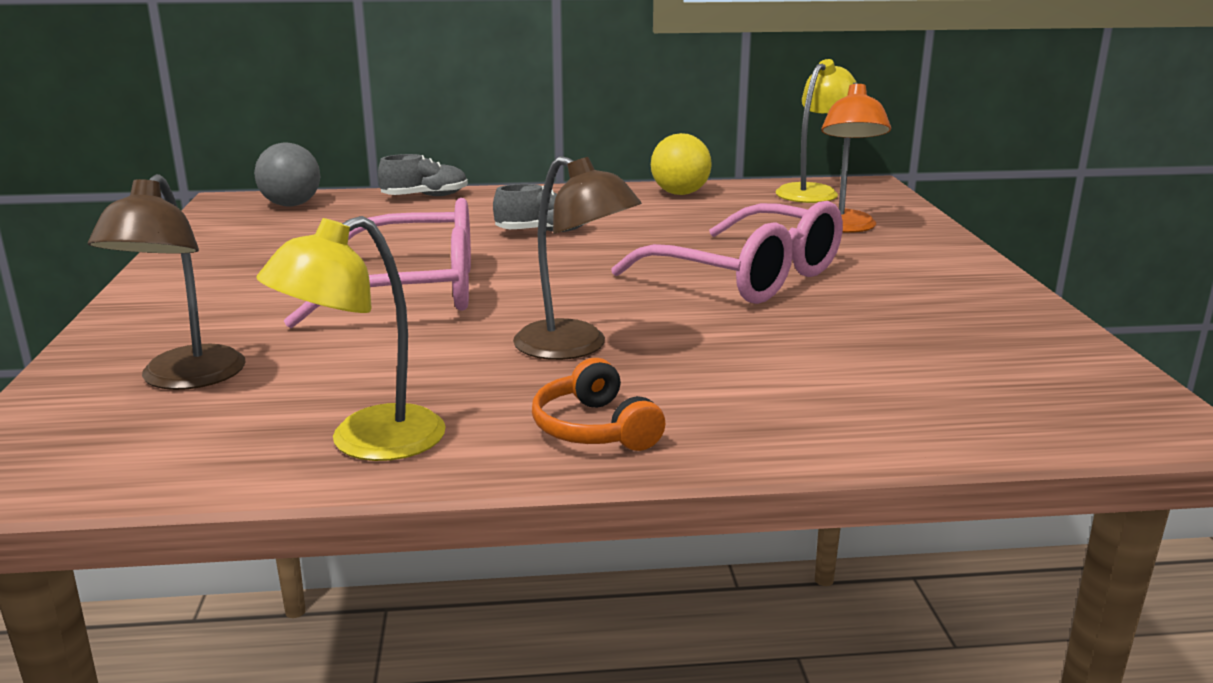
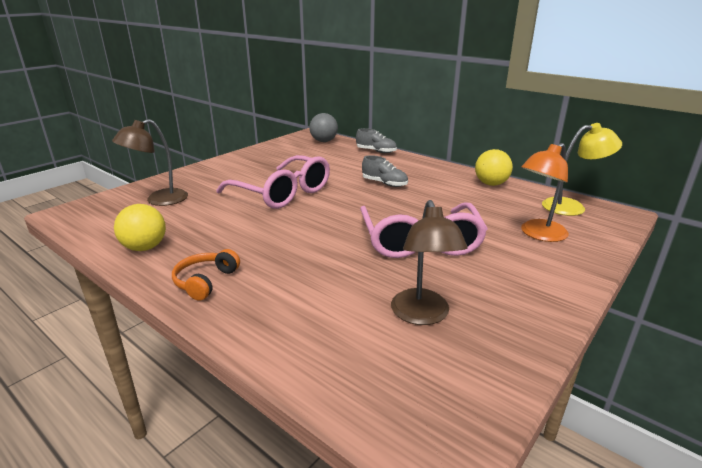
camera: 45 degrees right, 5 degrees up
yellow lamp [256,216,446,461] -> yellow ball [114,204,166,251]
brown lamp [513,156,642,360] -> brown lamp moved to [391,200,467,325]

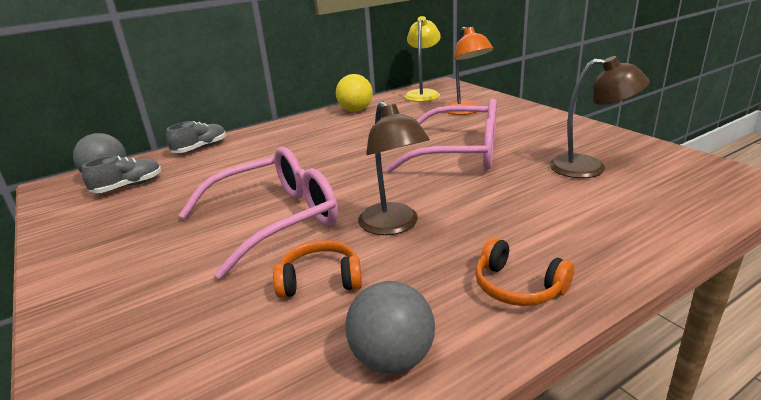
camera: 70 degrees left, 0 degrees up
brown lamp [112,119,188,206] -> brown lamp moved to [358,101,430,235]
yellow ball [114,204,166,251] -> grey ball [345,281,435,374]
grey shoe [362,155,408,187] -> grey shoe moved to [82,156,161,193]
none -> orange headphones [273,240,362,298]

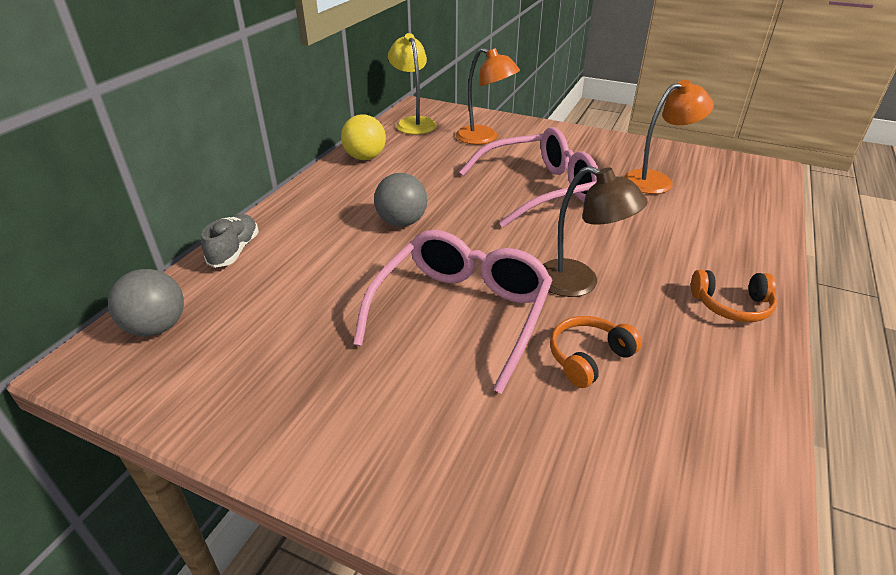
camera: 35 degrees left, 10 degrees up
grey shoe [82,156,161,193] -> none
grey ball [345,281,435,374] -> grey ball moved to [374,173,427,227]
brown lamp [550,56,650,178] -> orange lamp [624,79,714,194]

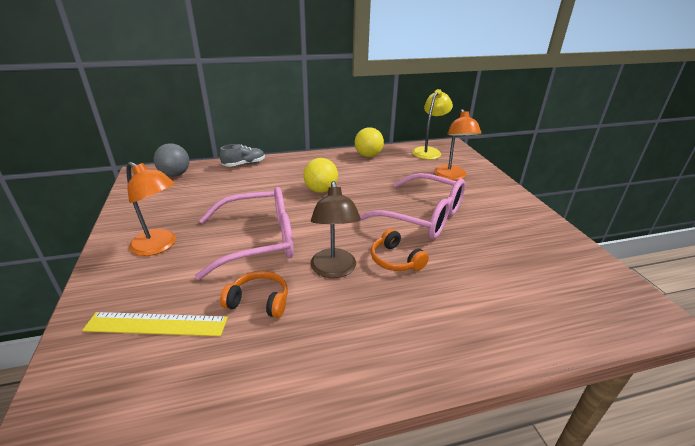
camera: 50 degrees right, 5 degrees down
grey ball [374,173,427,227] -> yellow ball [303,158,338,193]
orange lamp [624,79,714,194] -> orange lamp moved to [126,162,176,256]
orange headphones [691,270,777,322] -> orange headphones moved to [371,228,429,271]
none -> yellow ruler [82,312,228,336]

